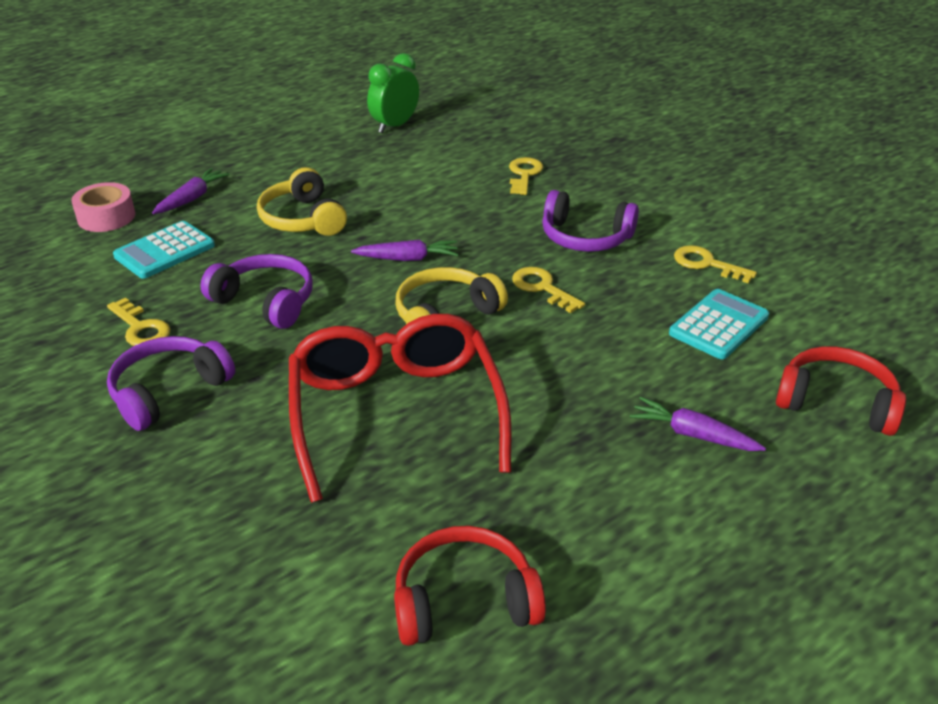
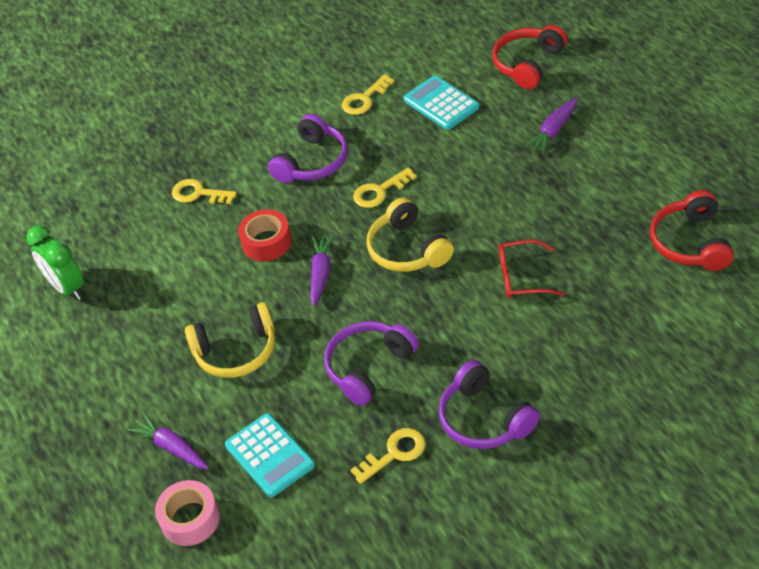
camera: 75 degrees left, 10 degrees up
red glasses [289,314,511,503] -> red glasses [499,240,564,299], size x0.47
none -> red tape [238,209,292,262]

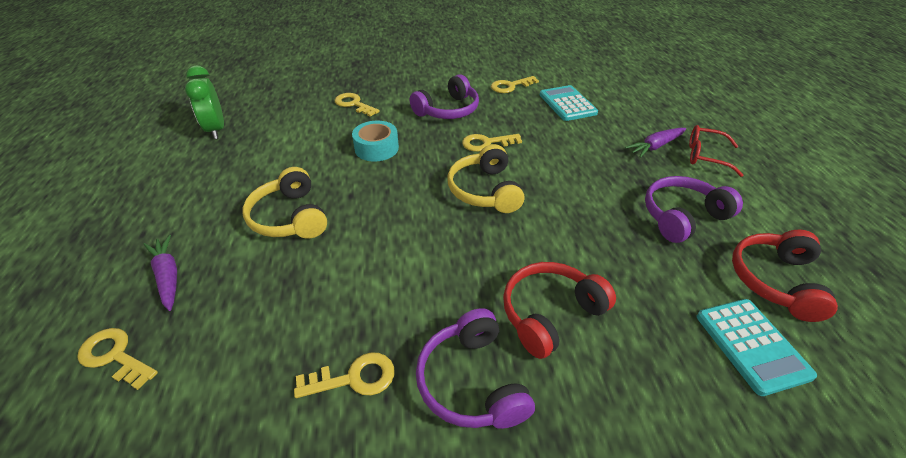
camera: 15 degrees right, 5 degrees down
pink tape [155,480,220,546] -> yellow key [77,328,158,390]
yellow headphones [185,302,275,378] -> yellow headphones turned 60 degrees clockwise [243,167,327,239]
turquoise calculator [225,413,315,497] -> turquoise calculator moved to [697,299,817,396]
red tape [238,209,292,262] -> turquoise tape [352,121,399,161]
purple carrot [310,235,335,307] -> none
purple headphones [324,321,419,406] -> purple headphones moved to [645,176,743,243]
red headphones [492,25,568,89] -> red headphones moved to [503,262,616,359]
red glasses [499,240,564,299] -> red glasses moved to [689,125,744,177]

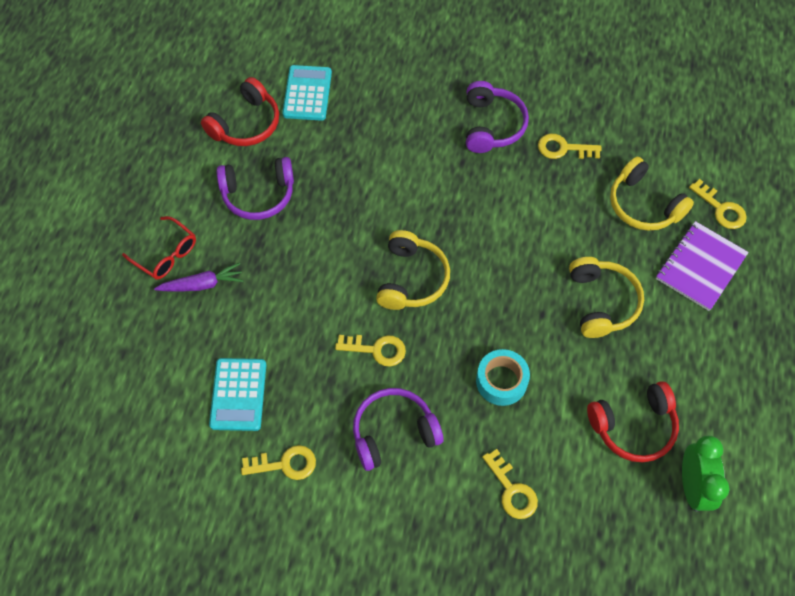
camera: 160 degrees left, 20 degrees up
purple carrot [143,235,177,311] -> purple notebook [656,221,749,311]
red headphones [503,262,616,359] -> red headphones moved to [587,381,679,462]
none -> yellow headphones [610,156,694,231]

